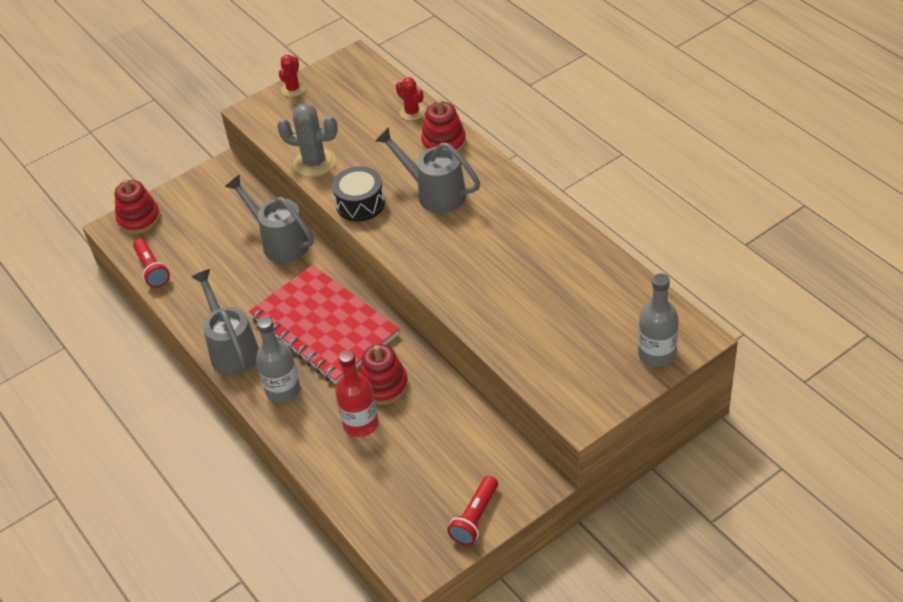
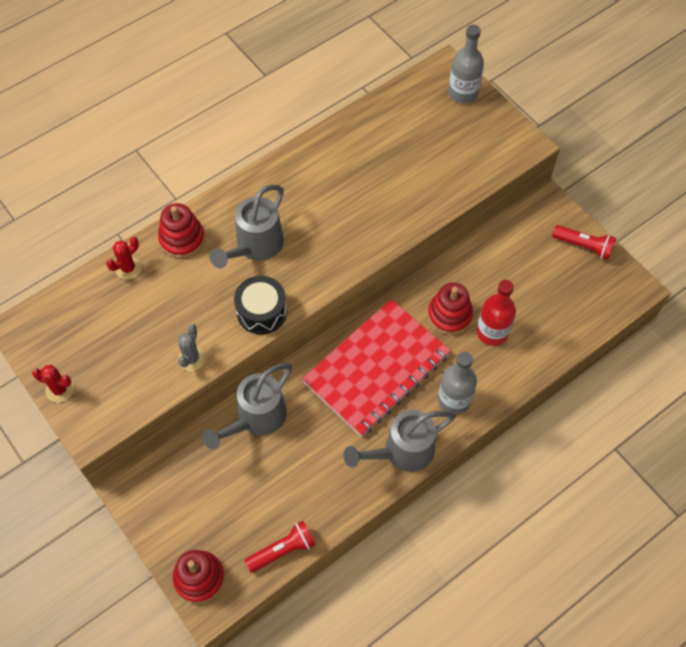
camera: 95 degrees left, 15 degrees up
grey cactus [277,103,338,177] -> grey cactus [178,324,206,371], size x0.61

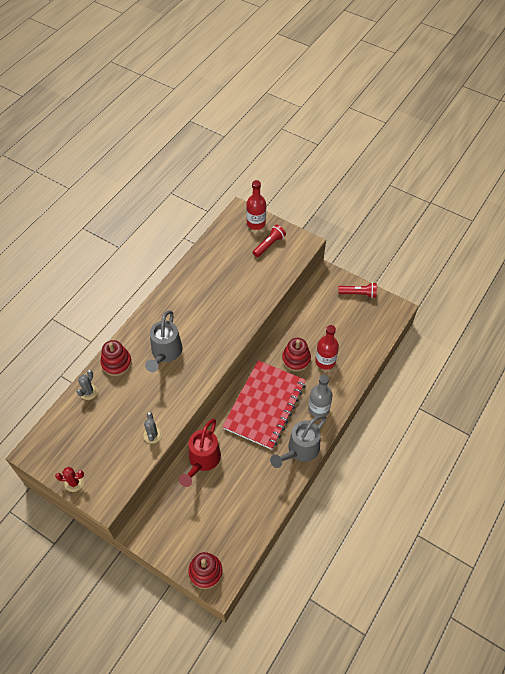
camera: 20 degrees left, 5 degrees down
red cactus [106,237,142,280] -> grey cactus [77,370,98,400]
grey watering can [202,363,292,450] -> red watering can [179,419,221,487]
black drum [234,276,287,334] -> none
red flashlight [245,521,316,573] -> red flashlight moved to [253,225,286,257]
grey bottle [449,25,484,104] -> red bottle [246,180,266,230]

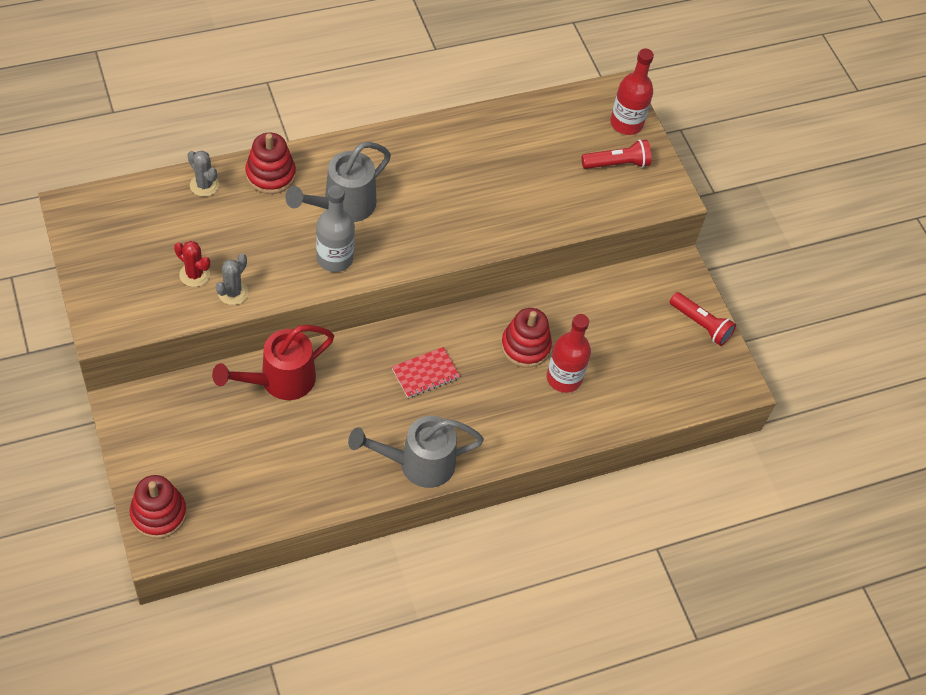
camera: 30 degrees right, 0 degrees up
red cactus [55,467,84,492] -> red cactus moved to [174,241,210,287]
grey cactus [77,370,98,400] -> grey cactus turned 75 degrees clockwise [188,151,219,197]
red notebook [222,361,306,450] -> red notebook [392,347,460,398], size x0.41
grey bottle [308,375,333,417] -> grey bottle moved to [316,185,355,272]

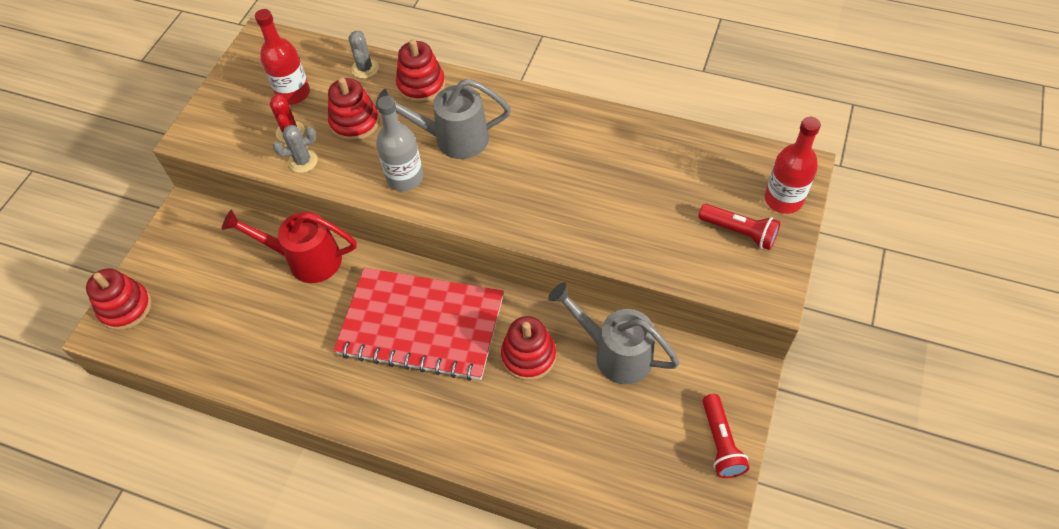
camera: 50 degrees right, 0 degrees up
grey watering can [348,416,484,488] -> grey watering can moved to [548,282,680,384]
red notebook [392,347,460,398] -> red notebook [334,268,504,381], size x2.44
red bottle [547,314,591,393] -> red bottle moved to [255,9,310,105]
none -> red stacking toy [328,77,379,141]

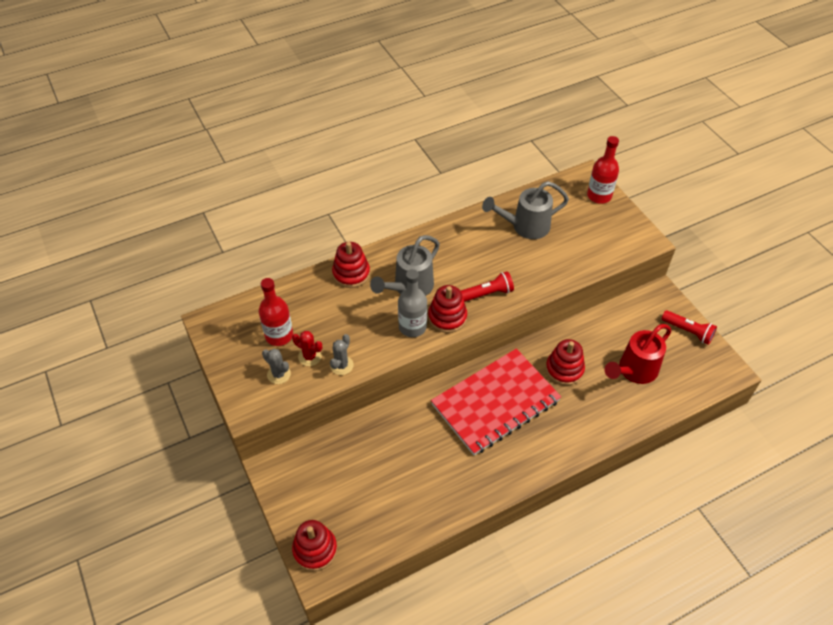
camera: 50 degrees left, 5 degrees down
red watering can [221,209,356,283] -> red watering can moved to [605,324,671,384]
red stacking toy [328,77,379,141] -> red stacking toy moved to [428,285,467,333]
grey cactus [348,31,379,78] -> grey cactus moved to [262,349,291,384]
grey watering can [548,282,680,384] -> grey watering can moved to [482,181,569,239]
red flashlight [699,204,781,250] -> red flashlight moved to [461,271,514,302]

